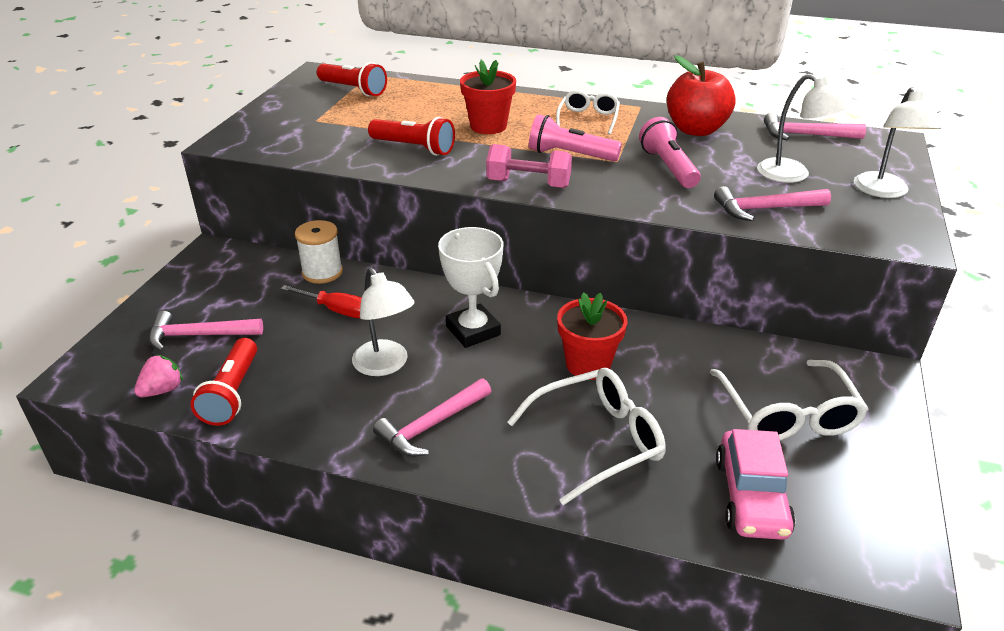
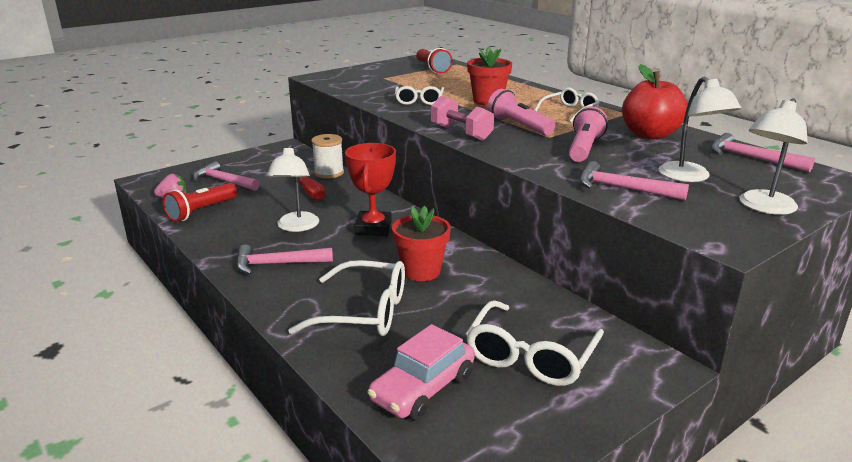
camera: 35 degrees right, 10 degrees down
red flashlight [368,117,455,156] -> white glasses [395,86,444,105]
white trophy [438,227,504,348] -> red trophy [345,143,396,236]

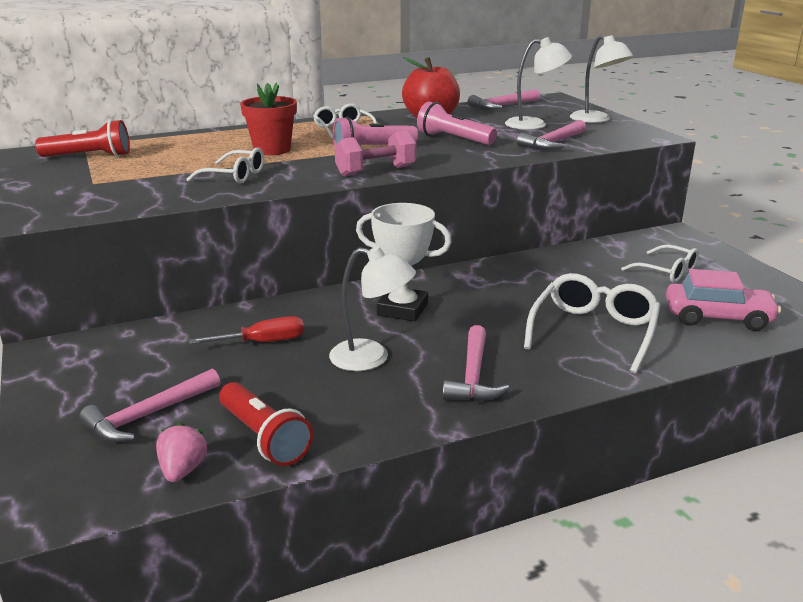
camera: 75 degrees left, 0 degrees up
white spool [311,134,344,179] -> none
red trophy [345,143,396,236] -> white trophy [356,203,452,322]
pink car [367,324,475,421] -> pink car turned 45 degrees counterclockwise [666,269,781,331]
red flower pot [392,206,451,281] -> none
white glasses [466,300,604,386] -> white glasses [621,244,699,283], size x0.63

